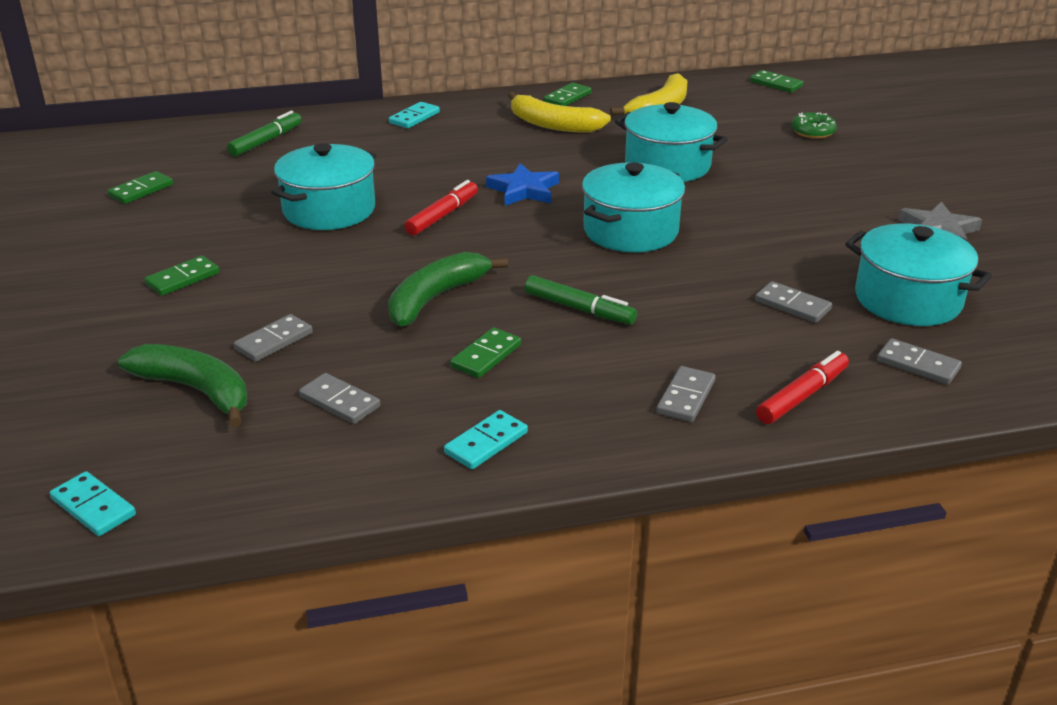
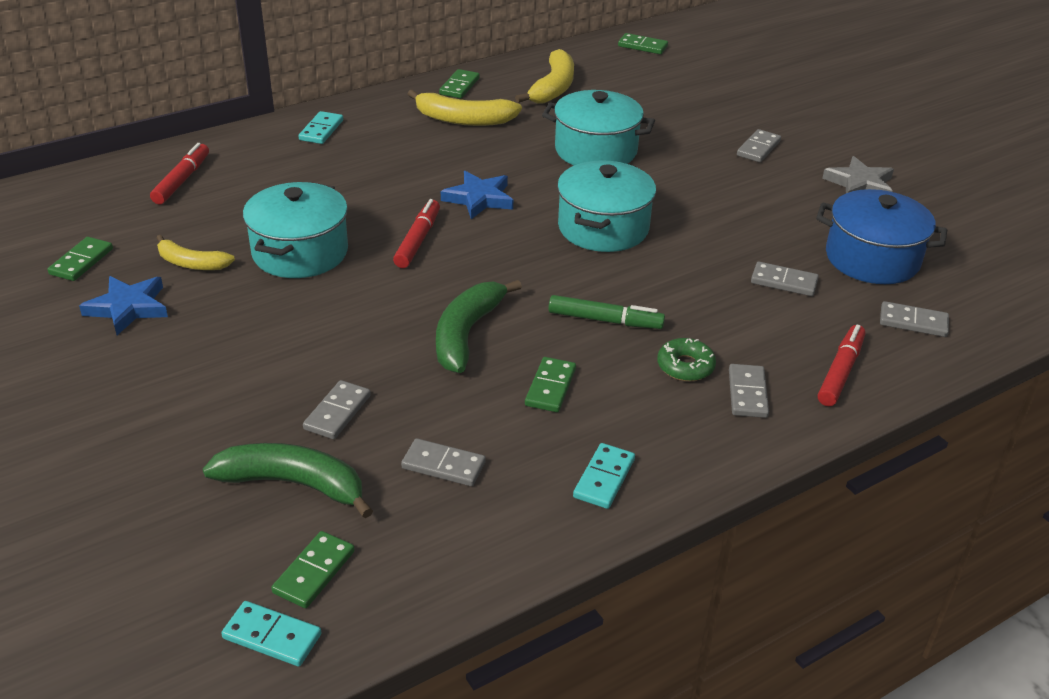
camera: 20 degrees left, 5 degrees up
green domino [145,256,220,296] -> green domino moved to [271,531,355,608]
green marker [227,111,302,156] -> red marker [150,143,209,204]
green donut [791,112,837,139] -> green donut moved to [657,338,716,381]
turquoise pot [845,224,992,326] -> blue pot [816,189,947,284]
none -> blue star [79,276,168,335]
none -> yellow banana [157,235,235,270]
none -> grey domino [737,129,781,162]

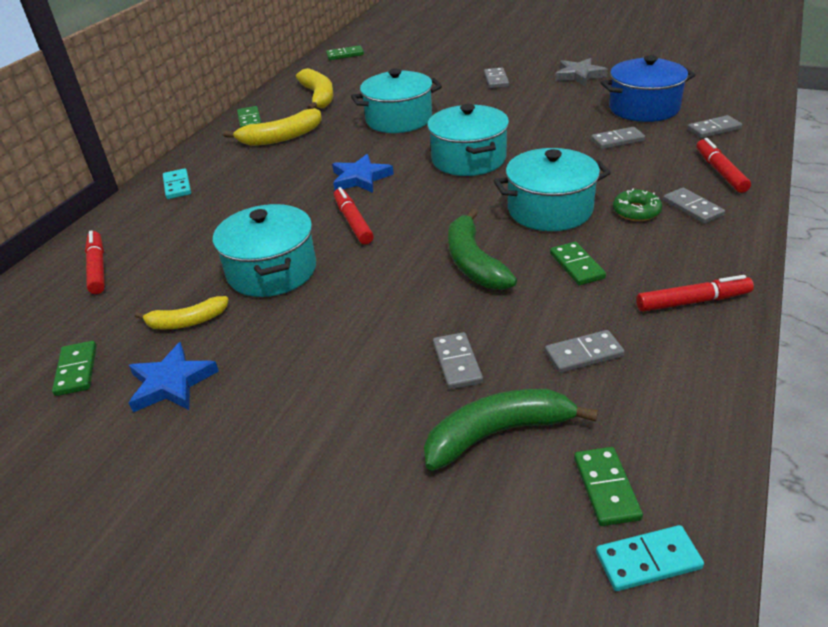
camera: 30 degrees left, 0 degrees up
green marker [548,295,665,329] -> turquoise pot [494,148,611,231]
turquoise domino [573,443,635,509] -> red marker [636,275,754,312]

